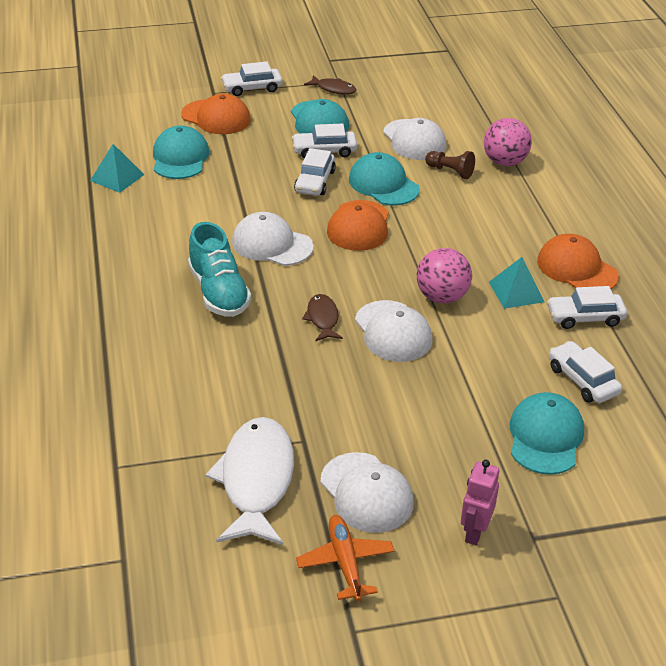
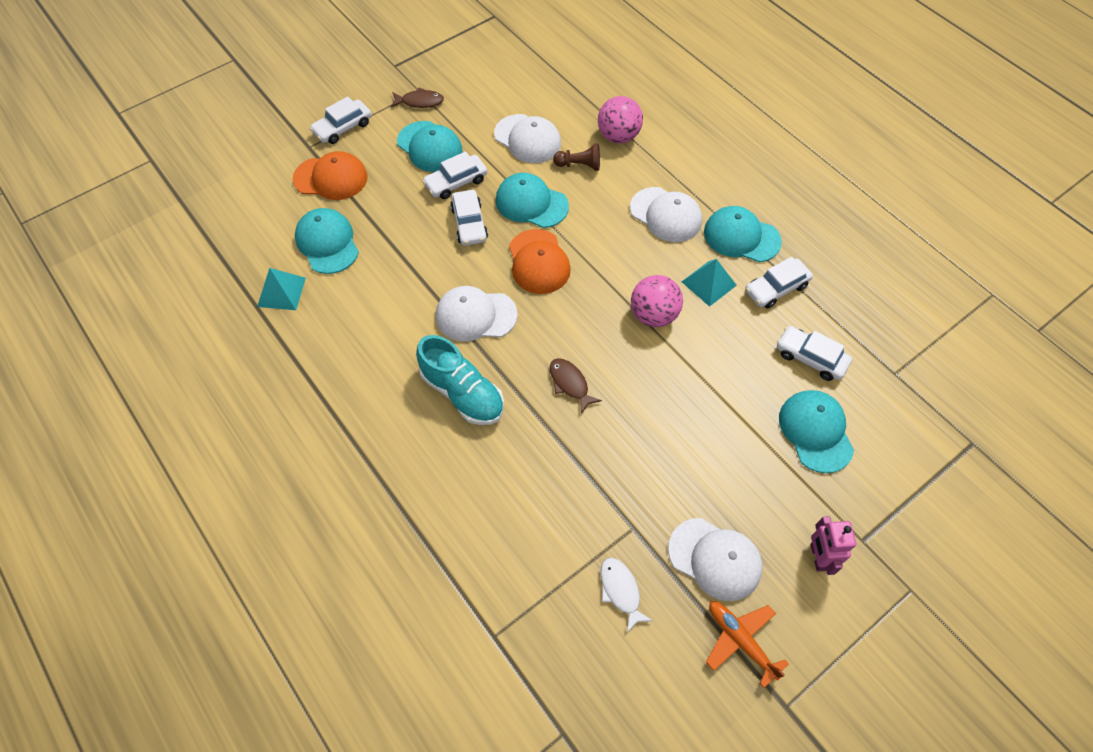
camera: 25 degrees left, 20 degrees up
white fish [205,417,294,545] -> white fish [601,558,653,632], size x0.49
white cap [355,300,433,362] -> white cap moved to [630,187,702,242]
orange cap [537,234,619,289] -> turquoise cap [704,206,782,262]

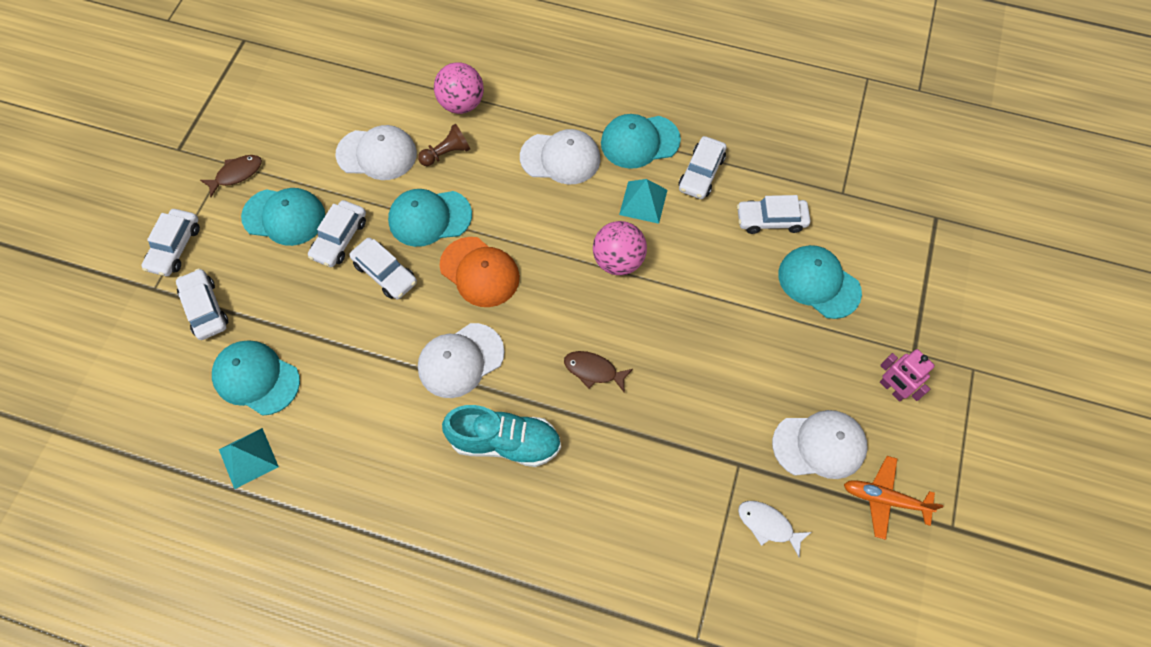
camera: 35 degrees left, 5 degrees up
orange cap [293,151,368,200] -> white car [176,268,228,340]

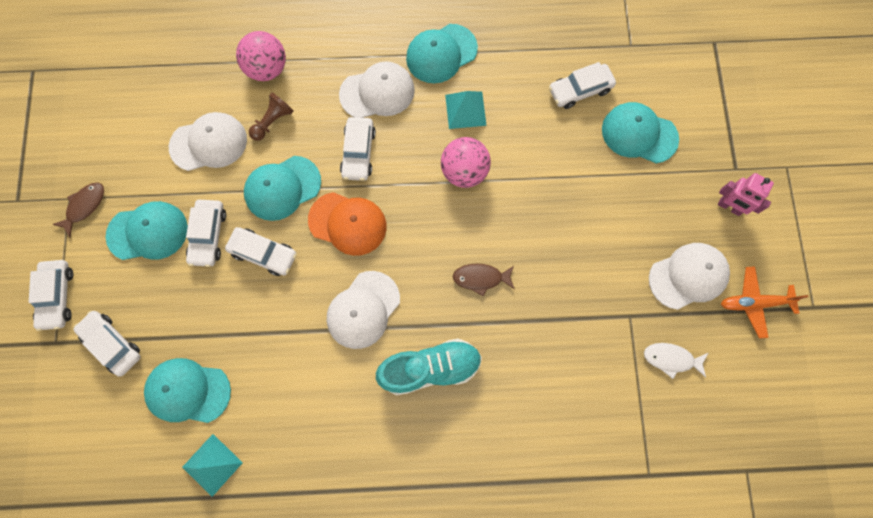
camera: 20 degrees left, 10 degrees up
white car [679,136,726,199] -> white car moved to [340,117,376,181]

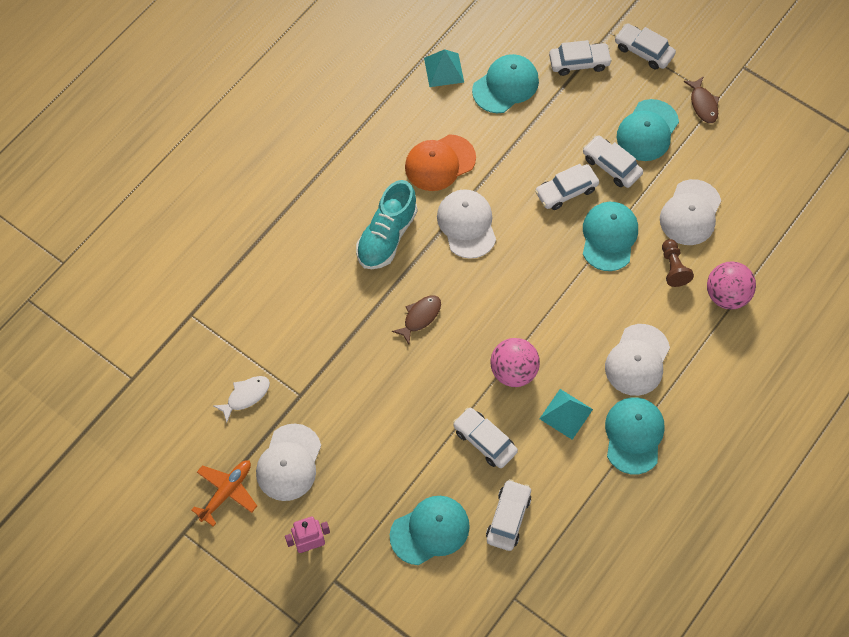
camera: 130 degrees right, 10 degrees down
orange cap [308,192,387,256] -> orange cap moved to [405,134,476,191]
white car [340,117,376,181] -> white car moved to [453,408,518,468]

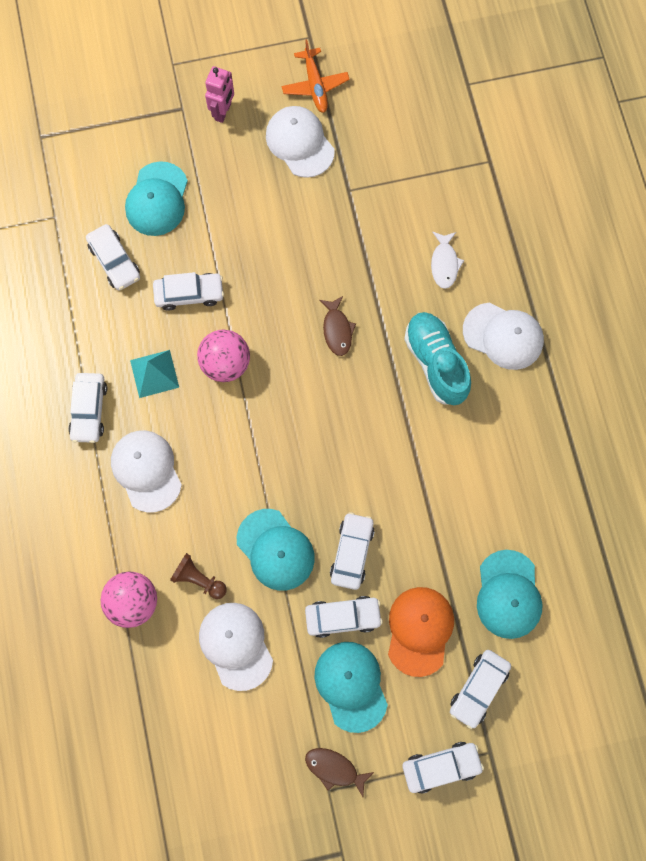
camera: 130 degrees right, 10 degrees up
white fish [214,376,270,423] -> white fish moved to [431,231,464,289]
orange cap [405,134,476,191] -> orange cap moved to [388,587,454,677]
turquoise pyramid [424,49,464,87] -> none
white cap [437,189,496,259] -> white cap moved to [463,302,544,370]
turquoise cap [605,397,665,474] -> white car [68,373,107,443]

